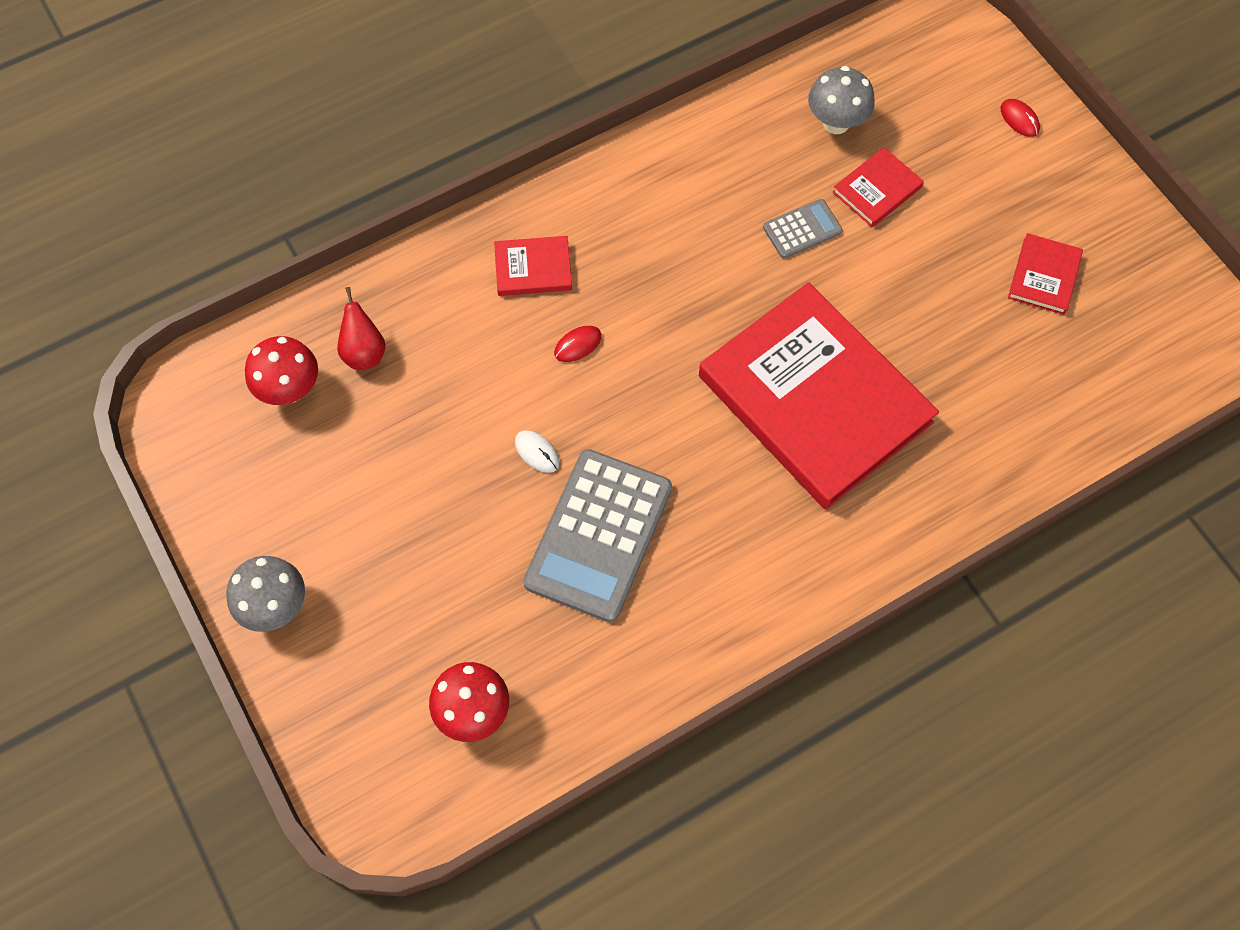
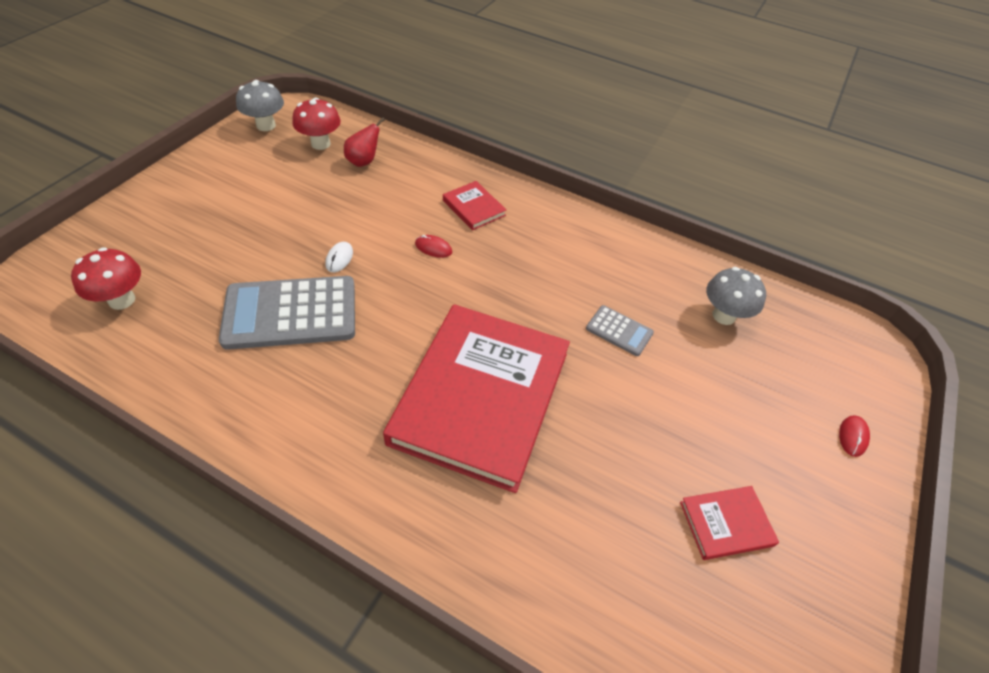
camera: 55 degrees right, 15 degrees down
grey mushroom [226,556,305,632] -> grey mushroom moved to [236,80,284,131]
red book [833,147,924,227] -> none

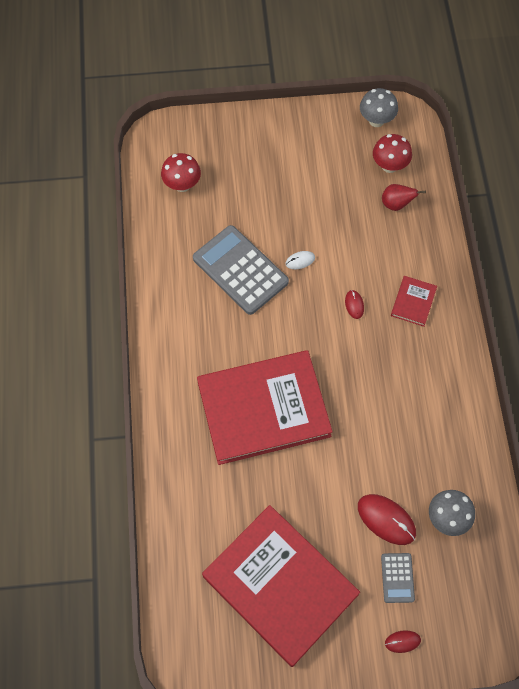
camera: 60 degrees right, 15 degrees up
grey calculator [586,305,654,356] -> grey calculator moved to [381,553,415,603]
red book [680,486,779,560] -> red book [202,505,360,667], size x2.46
none -> red mouse [358,494,416,545]

